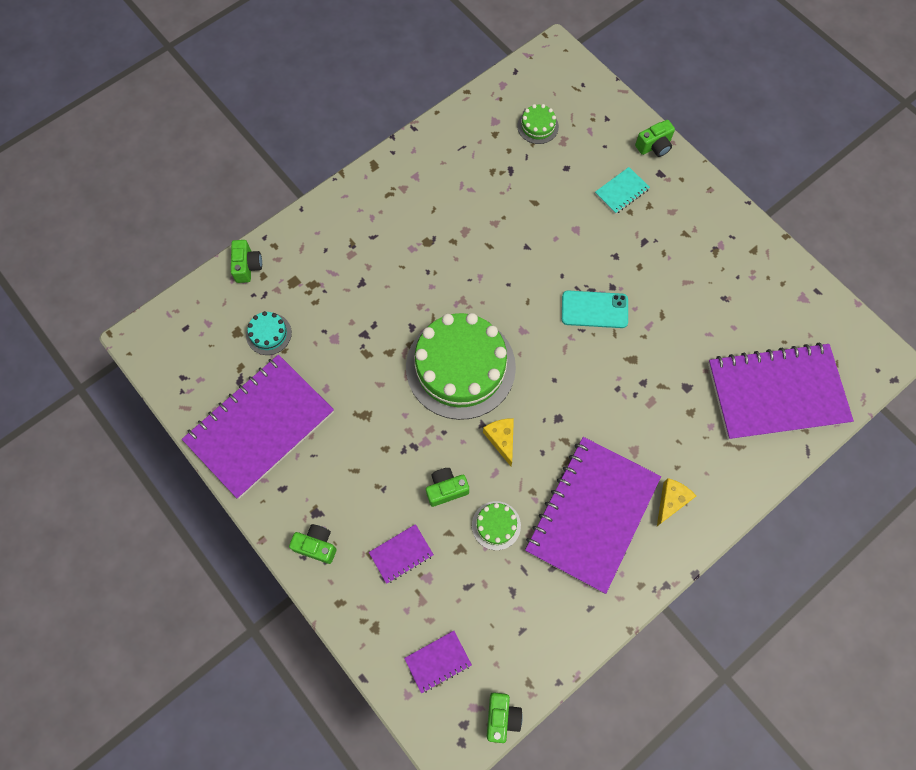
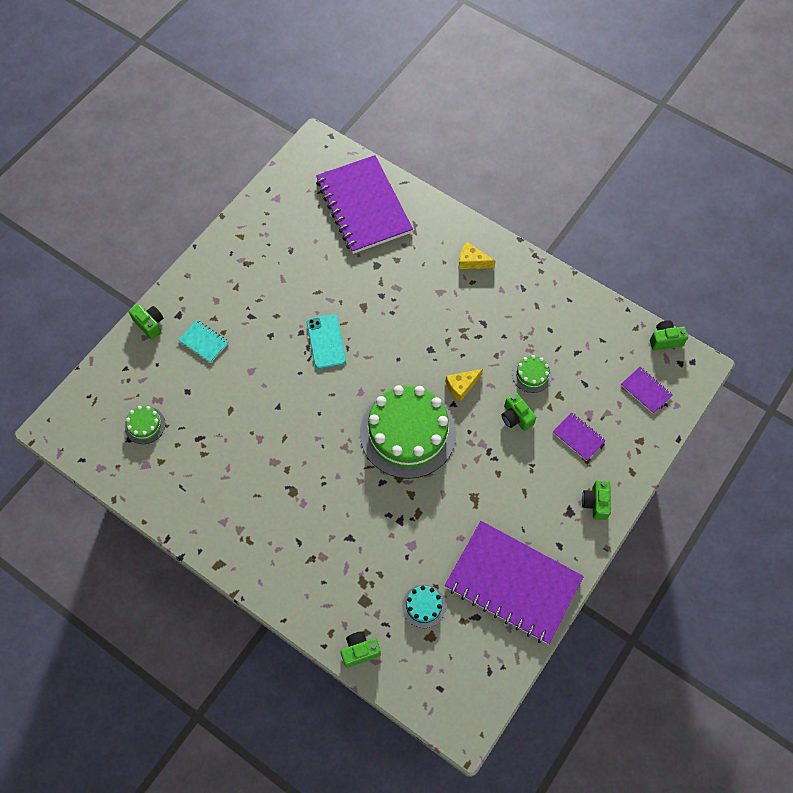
camera: 105 degrees left, 5 degrees down
purple notebook [525,437,661,594] -> none

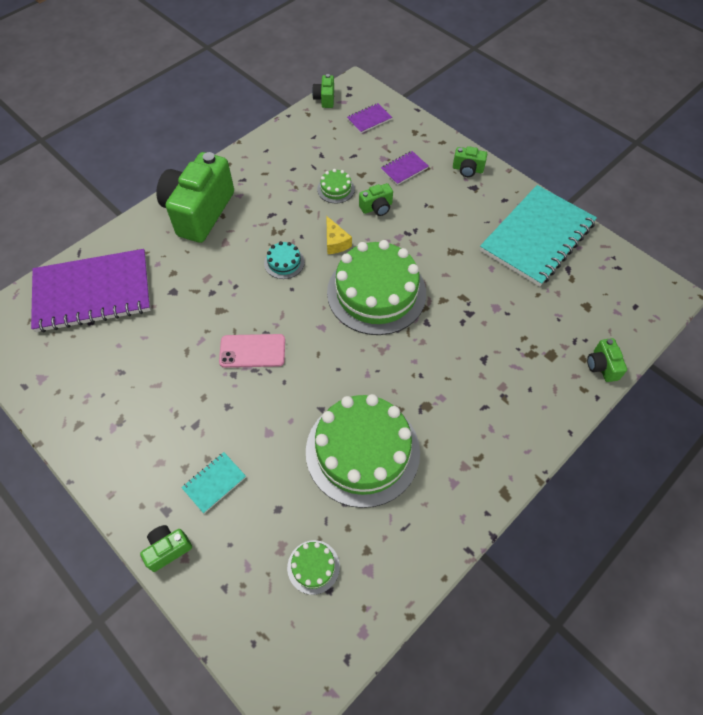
camera: 80 degrees left, 5 degrees down
turquoise phone [307,314,346,369] -> pink phone [219,334,285,368]
turquoise cake [402,585,446,628] -> turquoise cake moved to [264,241,305,279]
purple notebook [445,521,584,644] -> turquoise notebook [480,185,597,287]
yellow cheese [459,242,496,269] -> green camera [156,152,234,243]
none -> green cake [306,394,420,508]

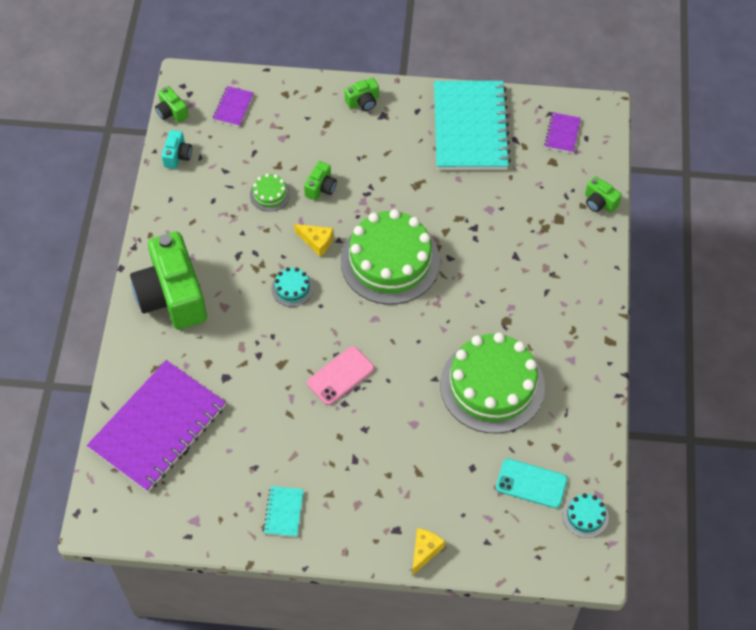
camera: 40 degrees left, 0 degrees up
green camera [140,525,192,572] -> yellow cheese [412,528,445,576]
turquoise notebook [181,452,246,513] -> turquoise notebook moved to [263,486,304,537]
green cake [287,540,340,595] -> turquoise phone [496,458,567,508]
purple notebook [381,151,429,185] -> purple notebook moved to [544,112,581,153]
none -> turquoise camera [161,130,192,169]
none -> turquoise cake [563,493,609,538]

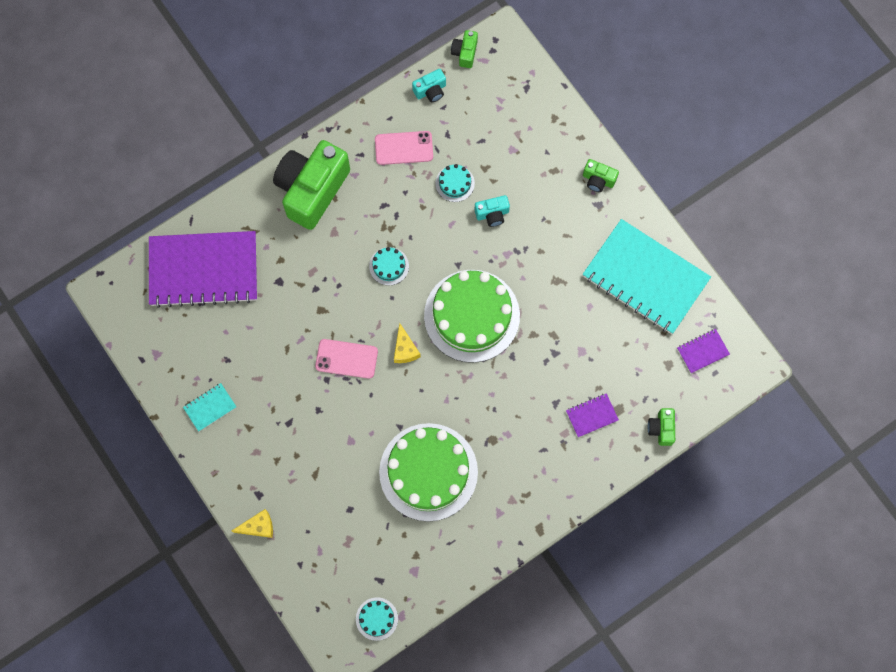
camera: 50 degrees right, 15 degrees up
purple notebook [213,86,254,127] -> purple notebook moved to [566,393,619,437]
green cake [250,173,291,212] -> turquoise cake [435,164,475,202]
yellow cheese [294,224,333,257] -> yellow cheese moved to [394,322,421,363]
green camera [304,161,337,201] -> turquoise camera [475,195,510,227]
turquoise notebook [434,81,511,170] -> turquoise notebook turned 75 degrees clockwise [583,219,711,334]
turquoise phone [496,458,567,508] -> none
none -> pink phone [375,131,433,165]

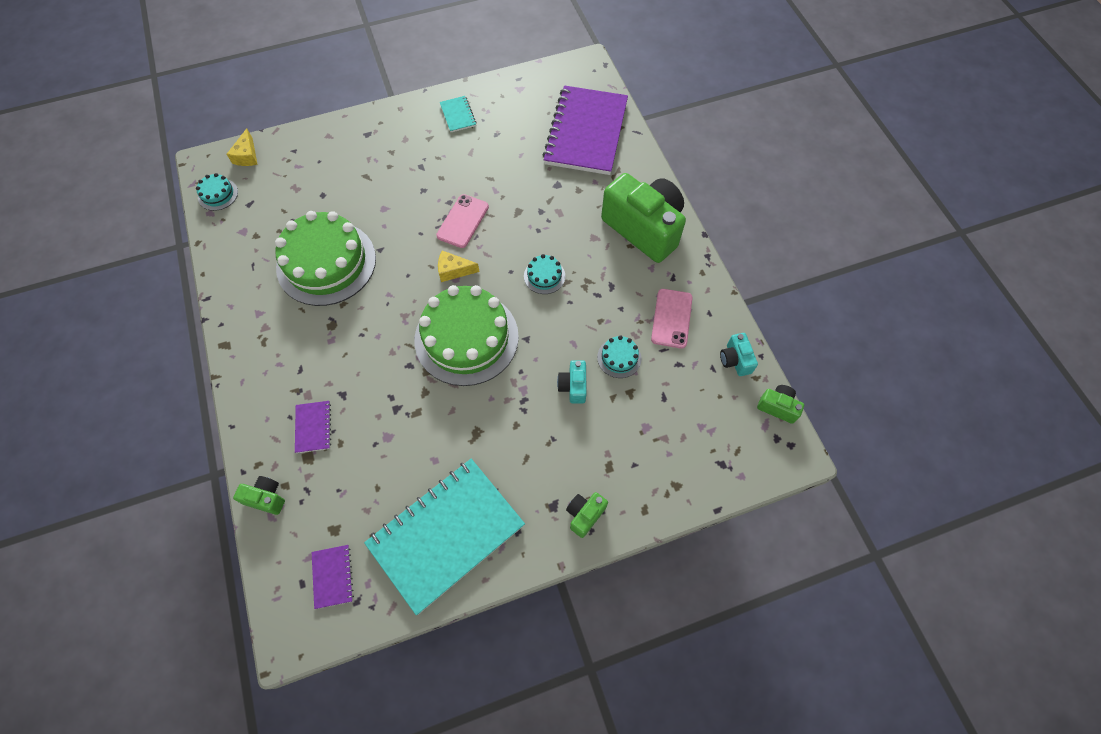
camera: 105 degrees right, 10 degrees down
yellow cheese [232,509,273,538] -> yellow cheese moved to [227,128,258,166]

